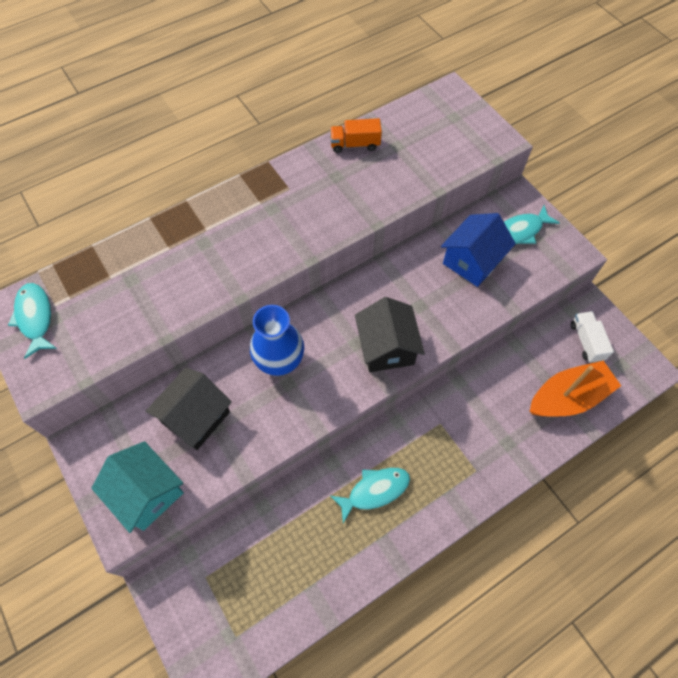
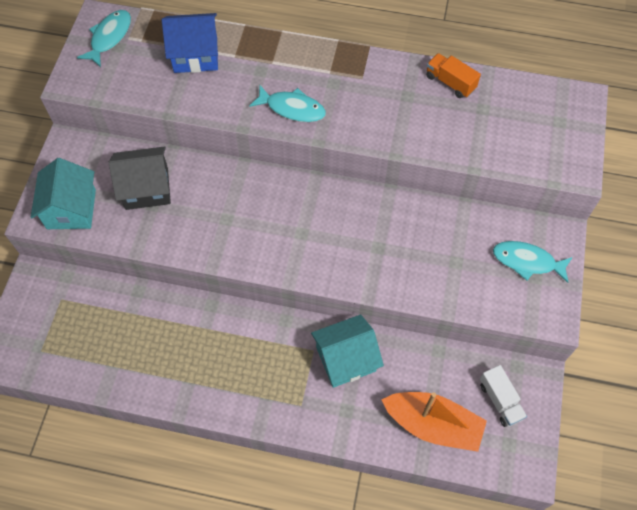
camera: 45 degrees right, 0 degrees up
blue vase [250,305,304,376] -> none
turquoise fish [330,468,410,523] -> turquoise fish moved to [249,84,326,122]
black house [355,297,425,372] -> none
blue house [441,213,516,287] -> blue house moved to [162,13,218,73]
white truck [571,311,614,363] -> white truck turned 120 degrees clockwise [480,365,527,427]
none -> turquoise house [311,314,384,388]

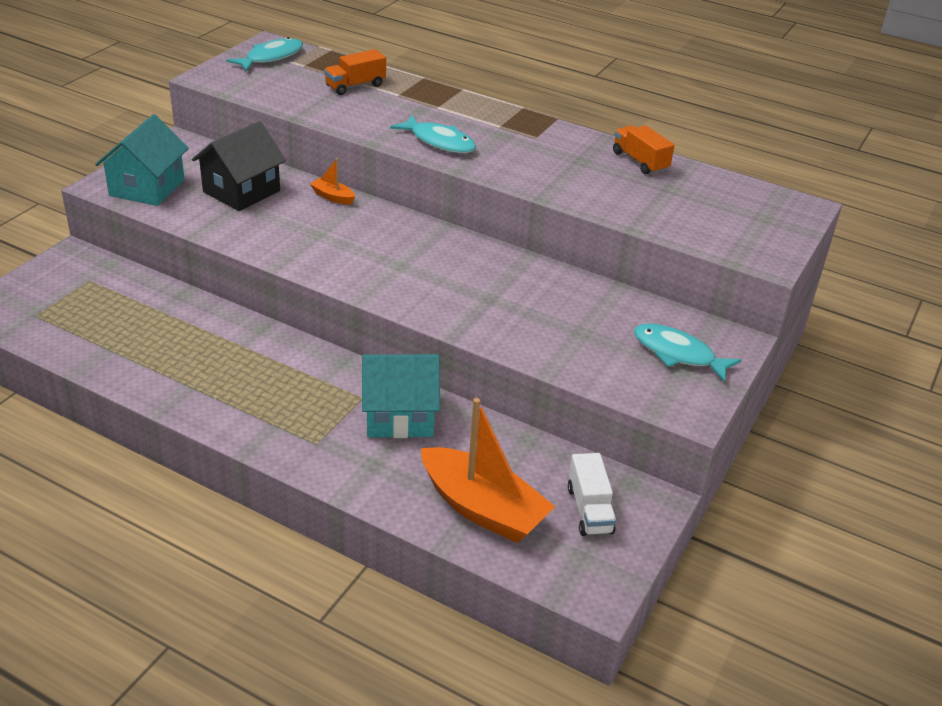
camera: 15 degrees right, 25 degrees down
black house [109,146,171,210] -> black house turned 60 degrees counterclockwise [192,121,286,211]
blue house [162,13,218,73] -> orange truck [324,49,386,95]
none -> orange boat [310,158,355,205]

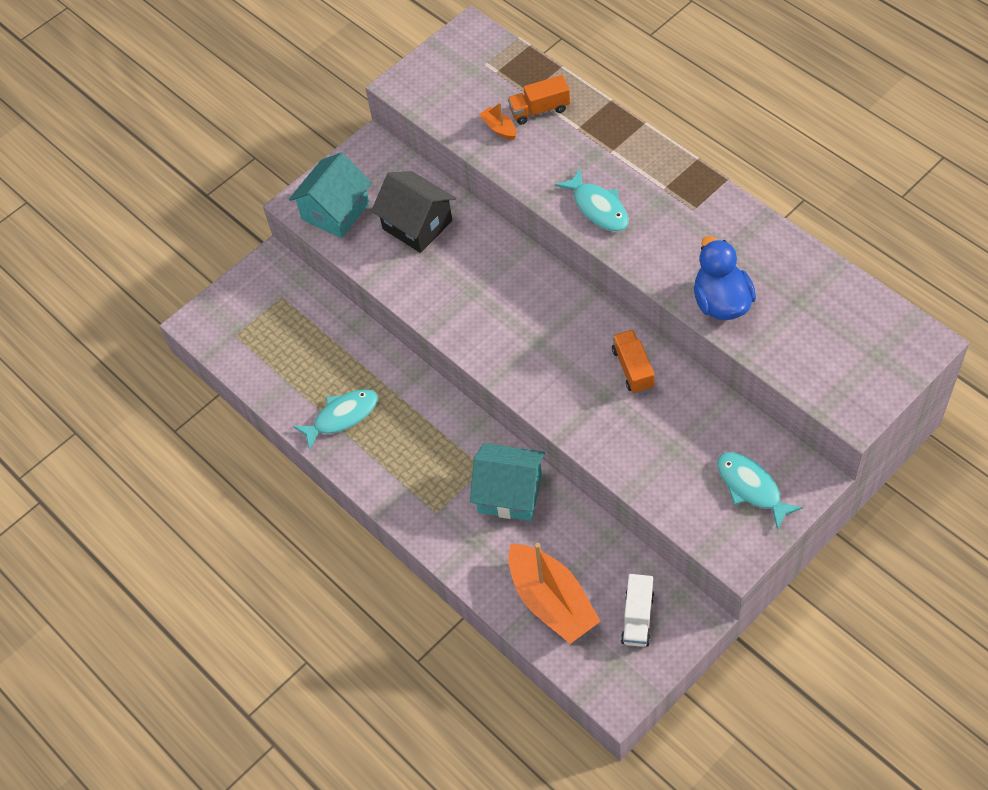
camera: 25 degrees right, 20 degrees up
black house [192,121,286,211] -> black house turned 75 degrees clockwise [371,171,456,253]
turquoise fish [226,37,303,72] -> turquoise fish moved to [293,389,378,450]
orange boat [310,158,355,205] -> orange boat moved to [479,102,516,140]
orange truck [613,125,675,174] -> orange truck moved to [612,330,655,394]
none -> blue duck [694,236,756,320]

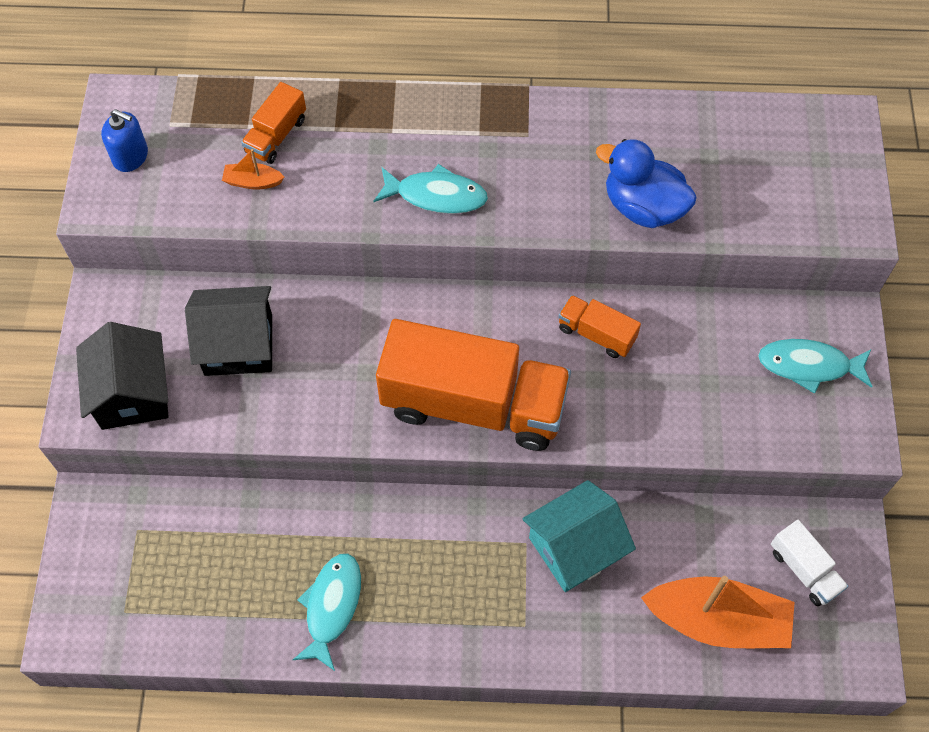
camera: 50 degrees left, 5 degrees up
turquoise house [289,153,372,238] -> black house [76,322,169,430]
none -> blue soap dispenser [101,109,148,172]
none -> orange truck [376,319,571,451]

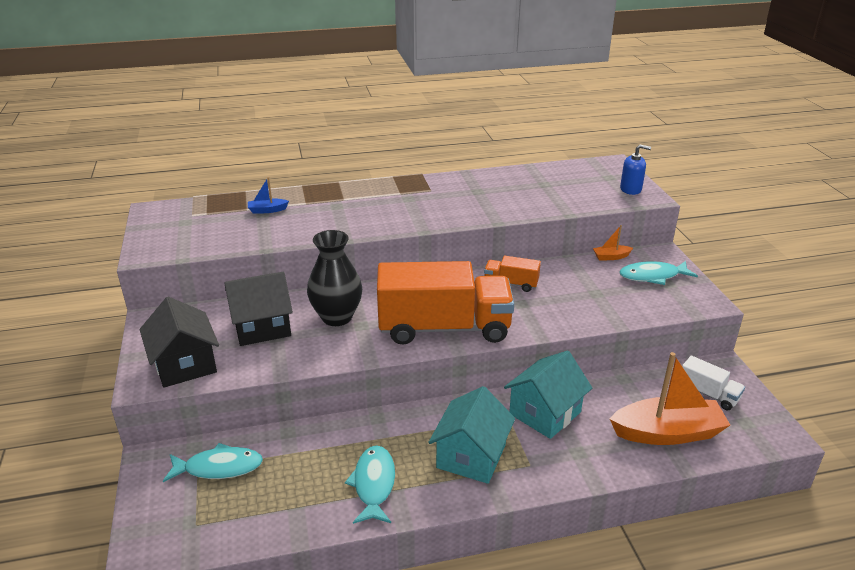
camera: 15 degrees left, 30 degrees down
blue soap dispenser [101,109,148,172] -> blue soap dispenser moved to [620,145,651,195]
orange boat [222,149,284,189] -> orange boat moved to [593,225,633,260]
orange truck [241,82,306,164] -> blue boat [248,177,289,214]
turquoise fish [373,164,488,214] -> turquoise fish moved to [163,443,263,482]
blue duck [596,139,697,228] -> none
none -> black vase [307,230,362,326]
none -> turquoise house [428,386,515,484]

